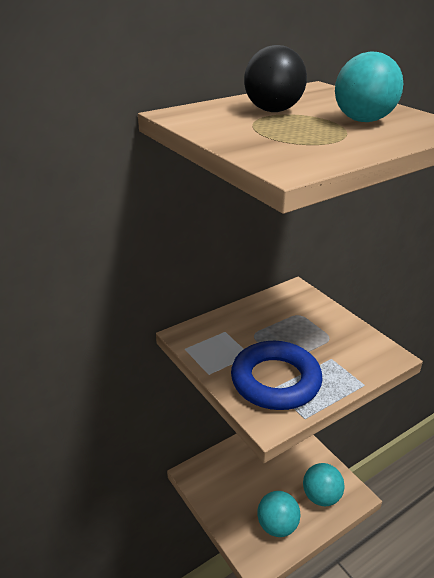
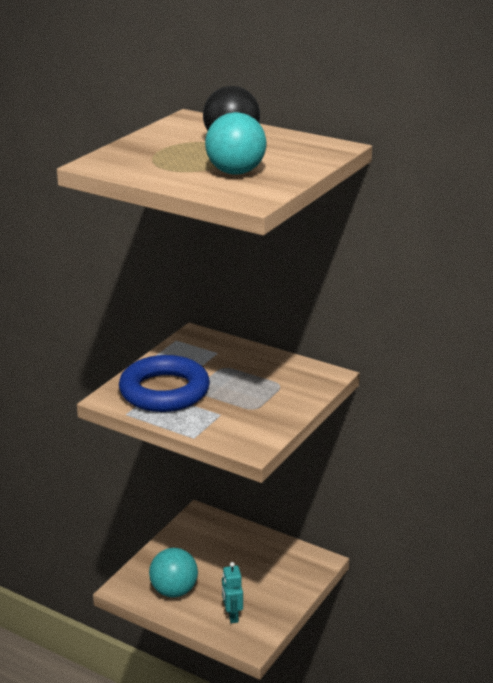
camera: 65 degrees right, 5 degrees down
turquoise ball [303,463,345,506] -> turquoise robot [222,562,243,623]

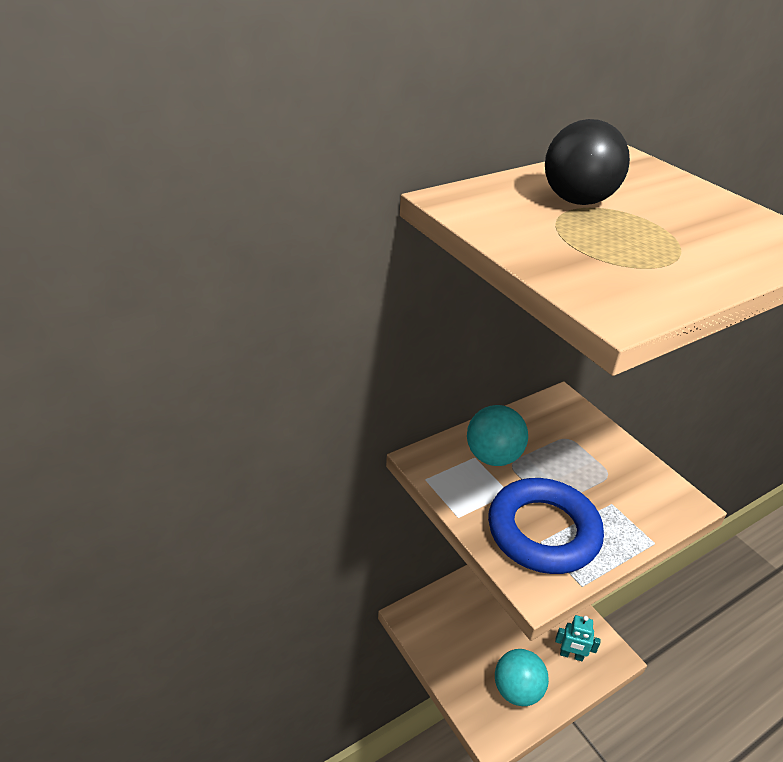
camera: 65 degrees left, 10 degrees up
turquoise ball [205,112,266,175] -> turquoise ball moved to [467,405,528,466]

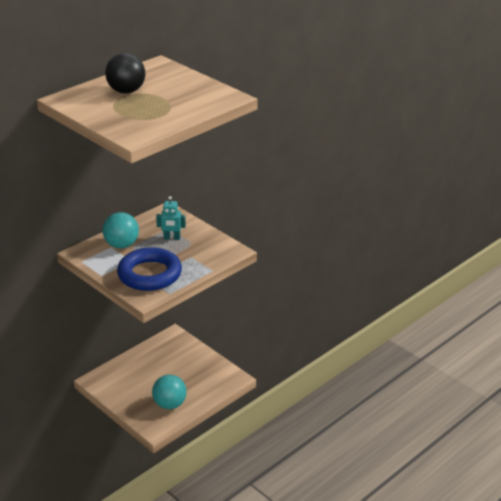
camera: 10 degrees left, 5 degrees down
turquoise robot [555,615,601,661] -> turquoise robot moved to [156,196,186,240]

